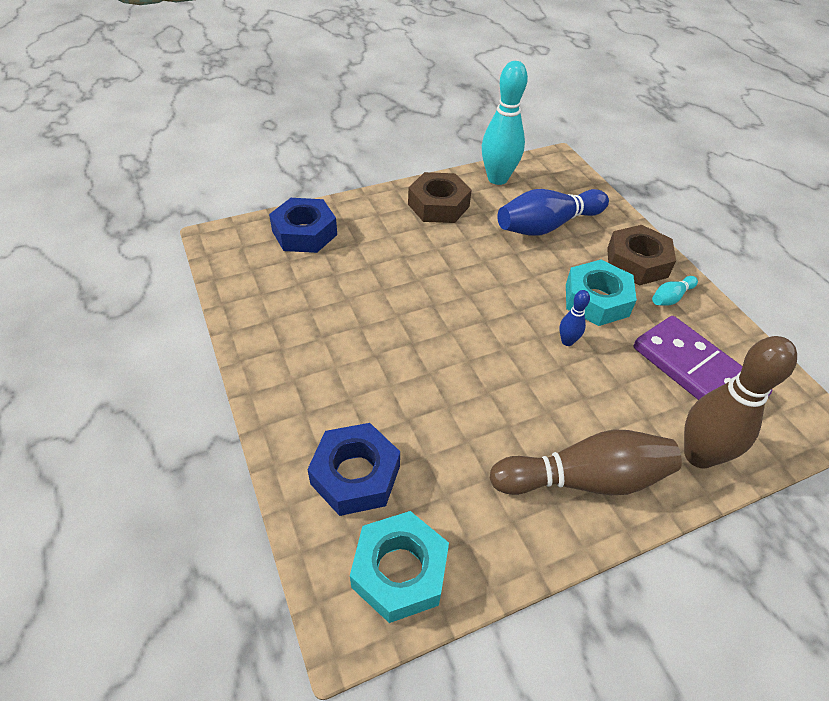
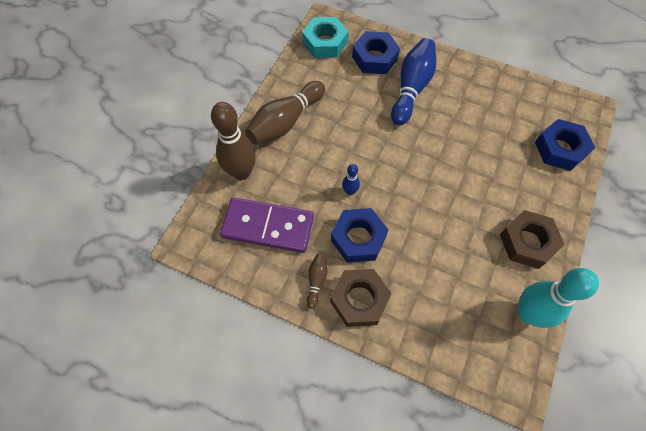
camera: 140 degrees right, 15 degrees up
blue bowling pin [497,189,609,236] -> blue bowling pin moved to [391,38,436,125]
turquoise nut [566,260,637,326] -> blue nut [331,208,389,262]
turquoise bowling pin [652,276,698,306] -> brown bowling pin [306,254,327,309]

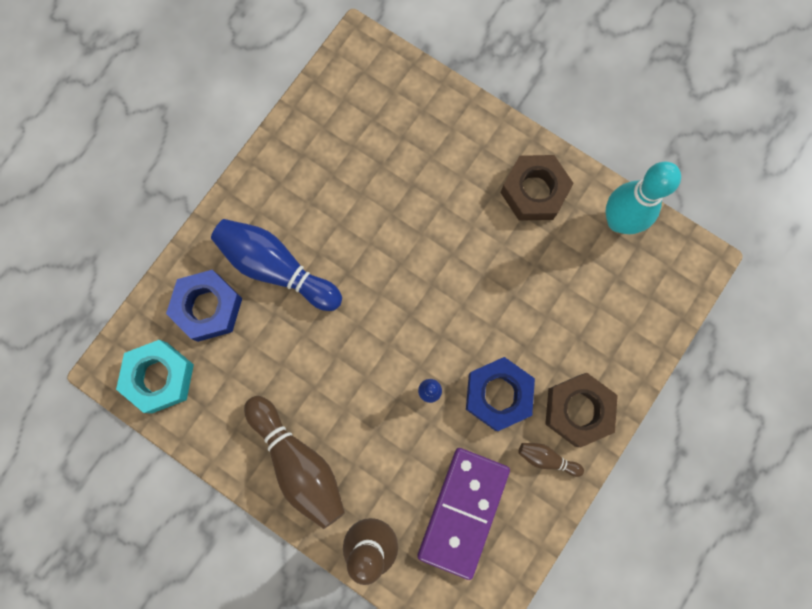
camera: 80 degrees left, 15 degrees up
blue nut [535,119,595,171] -> none

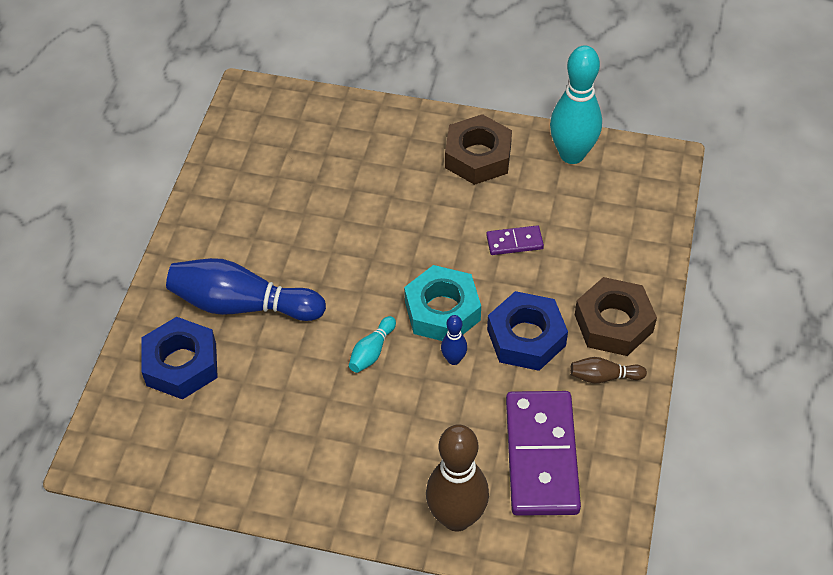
camera: 20 degrees left, 25 degrees down
turquoise nut [116,340,194,413] -> turquoise nut moved to [404,265,481,341]
brown bowling pin [244,396,345,529] -> none
none -> turquoise bowling pin [349,316,396,373]
none -> purple domino [486,225,544,255]

